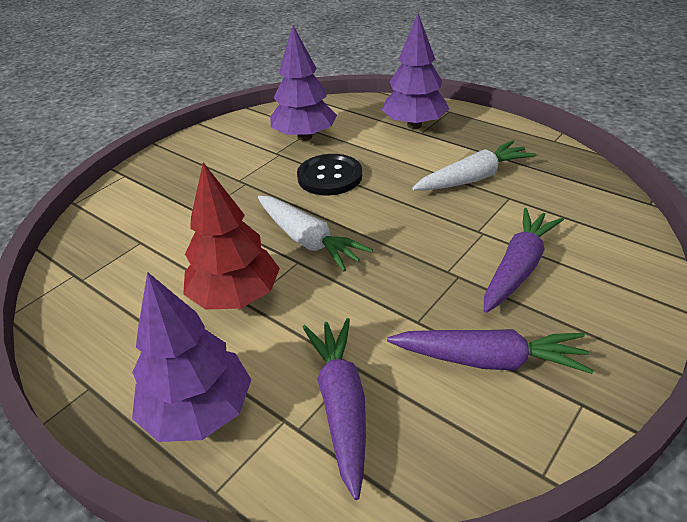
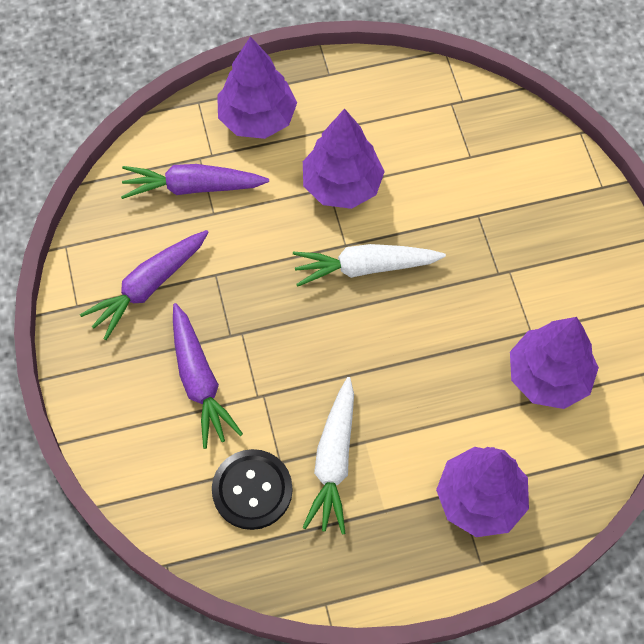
camera: 125 degrees right, 25 degrees up
red tree [183,162,280,310] -> purple tree [303,108,385,209]
black button [297,154,362,196] -> black button moved to [212,449,292,530]
purple carrot [302,318,366,500] -> purple carrot turned 150 degrees clockwise [121,164,269,199]

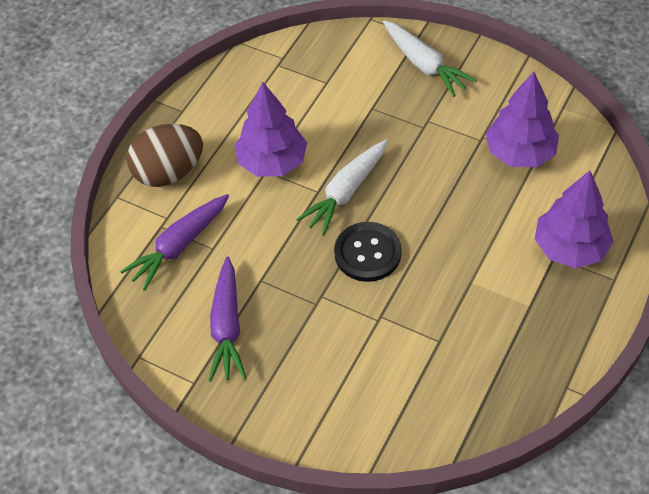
camera: 45 degrees left, 10 degrees down
purple carrot [173,303,243,449] -> none
black button [212,449,292,530] -> black button moved to [334,222,402,282]
purple tree [217,36,297,139] -> brown egg [127,124,203,187]
white carrot [303,377,354,535] -> white carrot moved to [383,20,477,97]

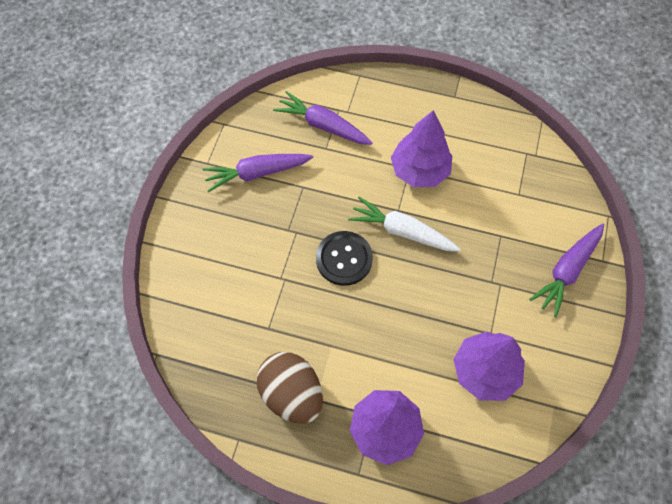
camera: 75 degrees right, 10 degrees up
brown egg [127,124,203,187] -> brown egg moved to [256,352,323,424]
white carrot [383,20,477,97] -> purple carrot [529,224,604,317]

